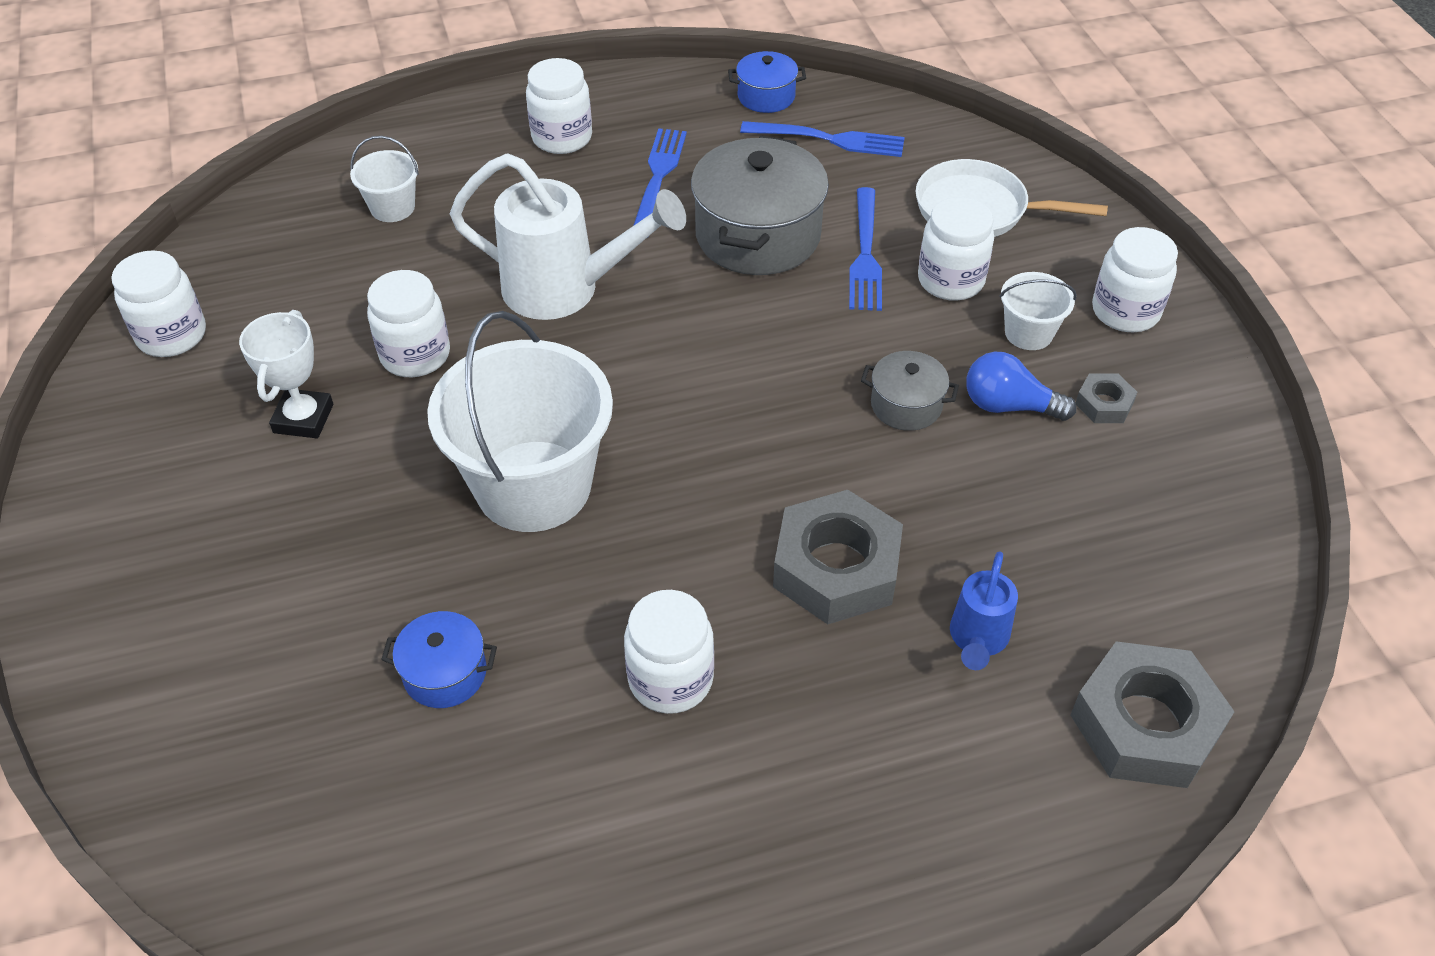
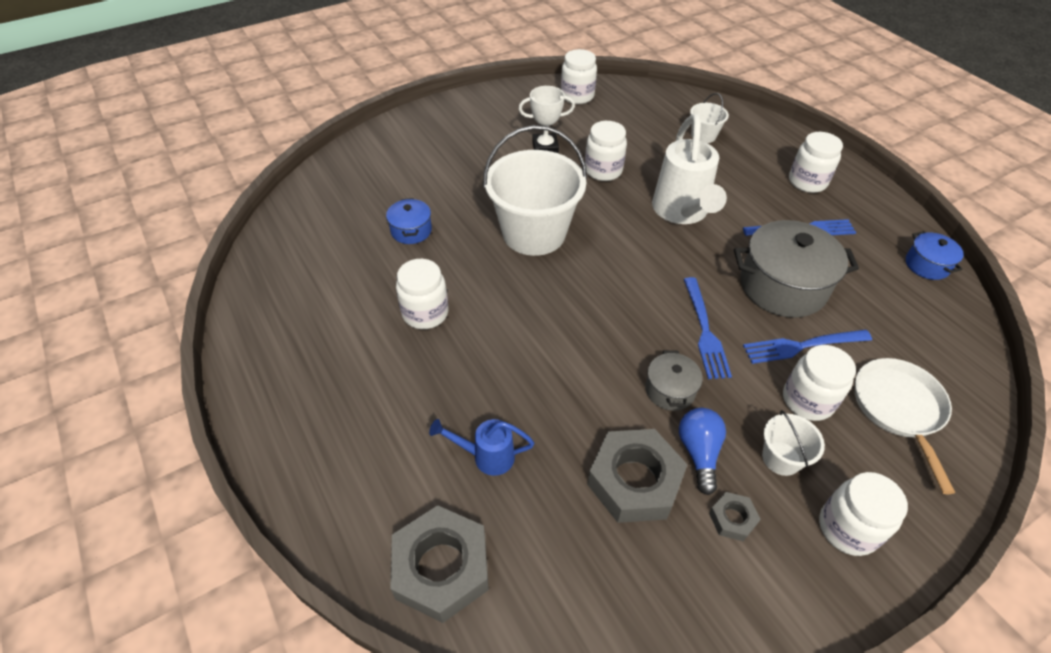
camera: 75 degrees right, 0 degrees up
blue fork [740,121,905,157] -> blue fork moved to [684,277,732,379]
grey nut [773,490,903,624] -> grey nut moved to [587,429,688,523]

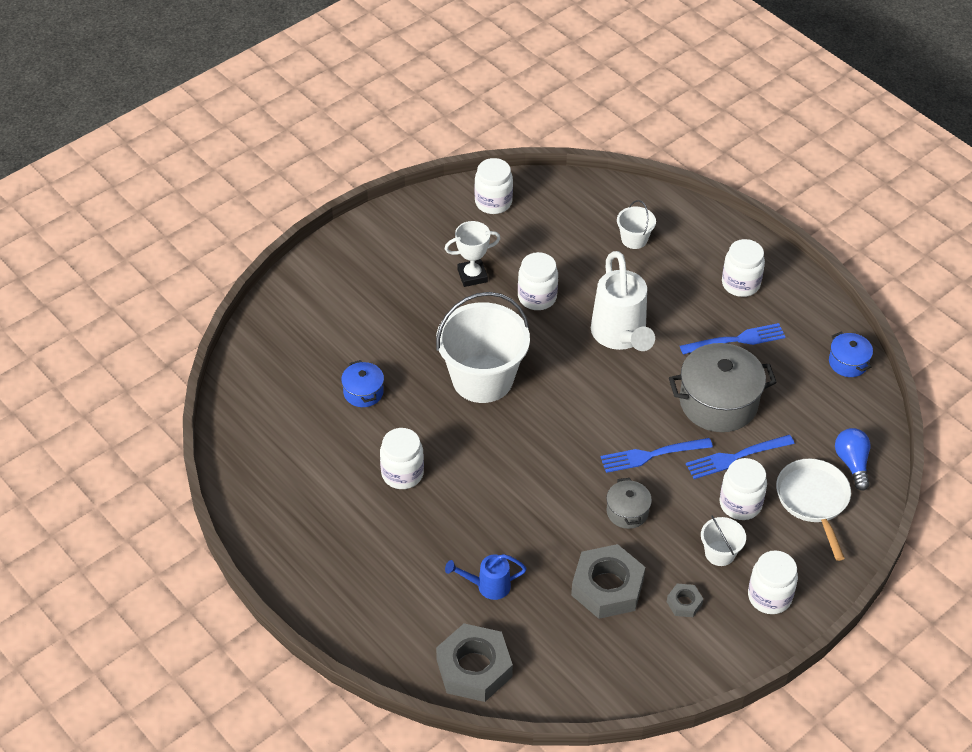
camera: 10 degrees left, 0 degrees up
blue light bulb [679,408,726,495] -> blue light bulb moved to [835,428,870,490]
blue fork [684,277,732,379] -> blue fork turned 90 degrees clockwise [601,438,713,473]

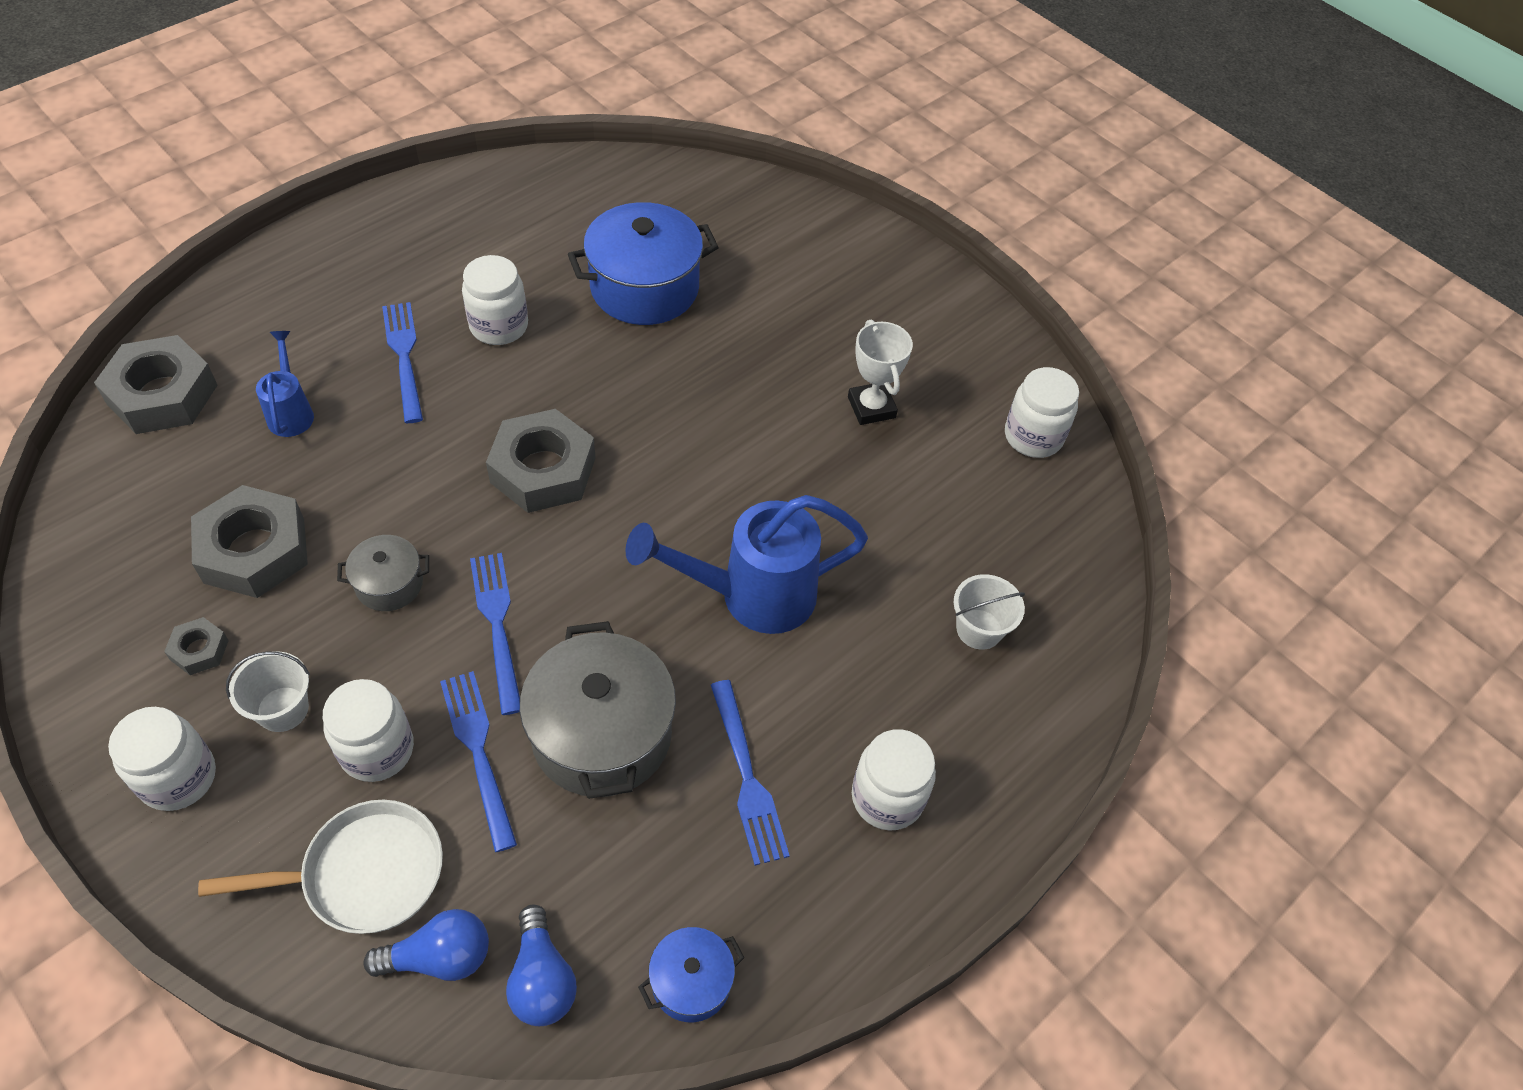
camera: 85 degrees right, 5 degrees up
blue pot [341,360,384,407] -> blue pot [568,202,719,325], size x1.96
white bucket [436,292,530,403] -> none
white jar [518,252,558,310] -> none
white watering can [591,251,655,351] -> blue watering can [625,495,868,634]
none -> blue fork [382,302,423,423]
none -> grey nut [486,409,596,513]
none -> blue light bulb [506,904,577,1026]

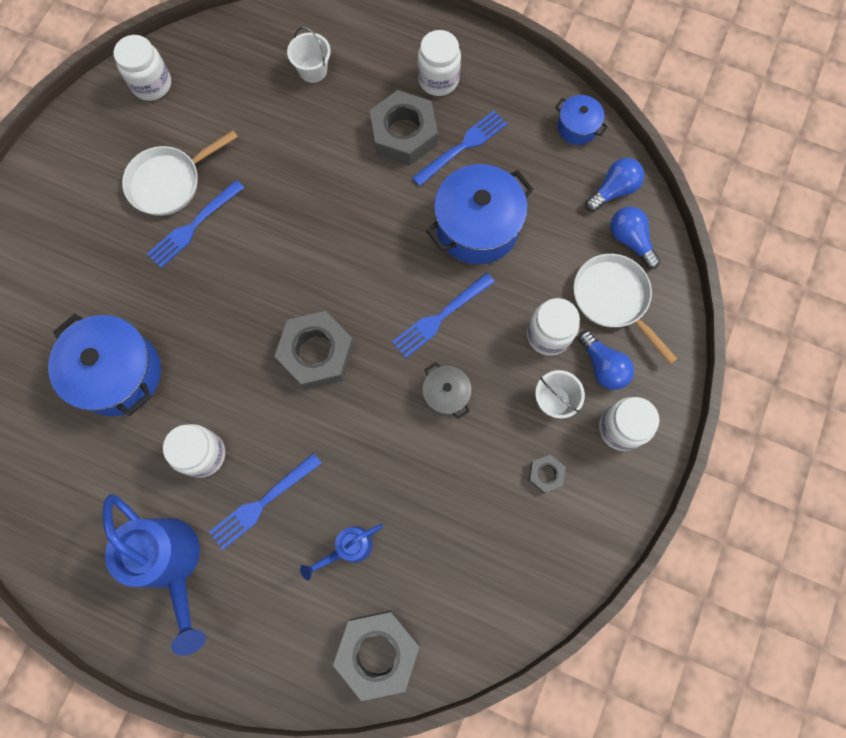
camera: 110 degrees left, 20 degrees up
grey nut [191,485,308,598] -> grey nut moved to [369,90,438,166]
blue fork [440,671,517,852] -> blue fork moved to [147,180,244,268]
grey pot [520,621,676,799] -> blue pot [426,164,534,264]
blue watering can [625,495,868,634] -> blue watering can moved to [102,494,206,656]
white trophy [848,319,913,425] -> white pan [122,130,238,216]
none -> blue light bulb [578,330,634,390]

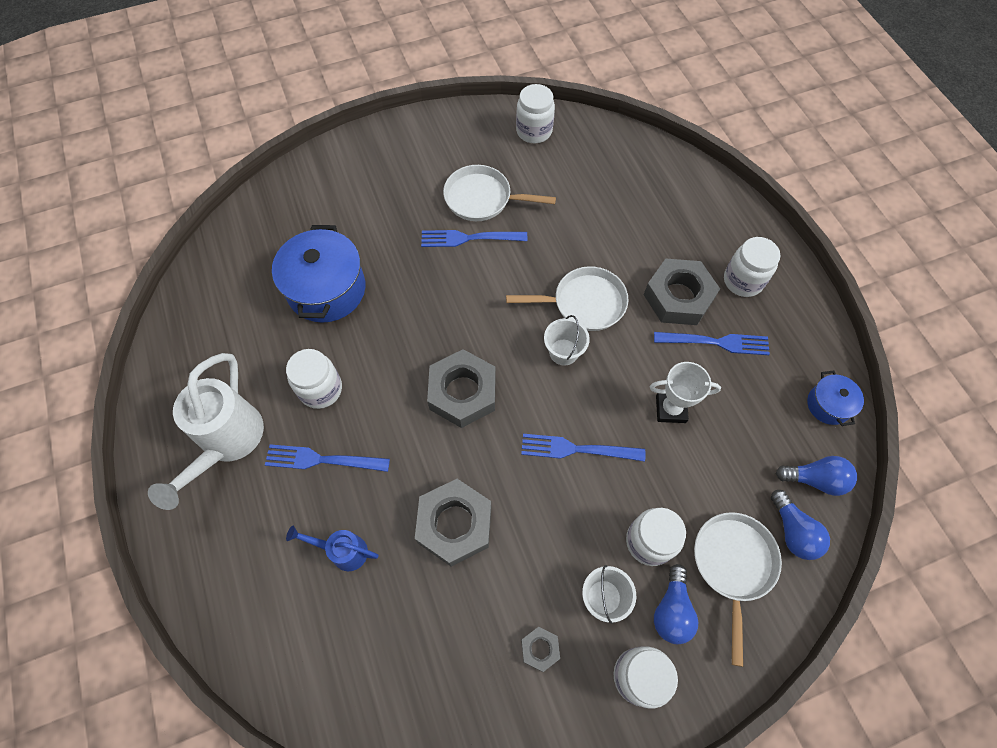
camera: 45 degrees right, 10 degrees down
blue watering can [102,494,206,656] -> white watering can [148,353,264,510]
white bucket [287,27,331,83] -> white bucket moved to [544,315,590,366]
grey nut [333,610,420,701] -> grey nut moved to [415,479,491,567]
grey pot [422,362,472,419] -> none
blue pot [426,164,534,264] -> white trophy [650,362,721,423]
blue light bulb [610,207,660,269] -> blue light bulb turned 150 degrees clockwise [771,490,830,560]
none -> white pan [506,266,628,331]

